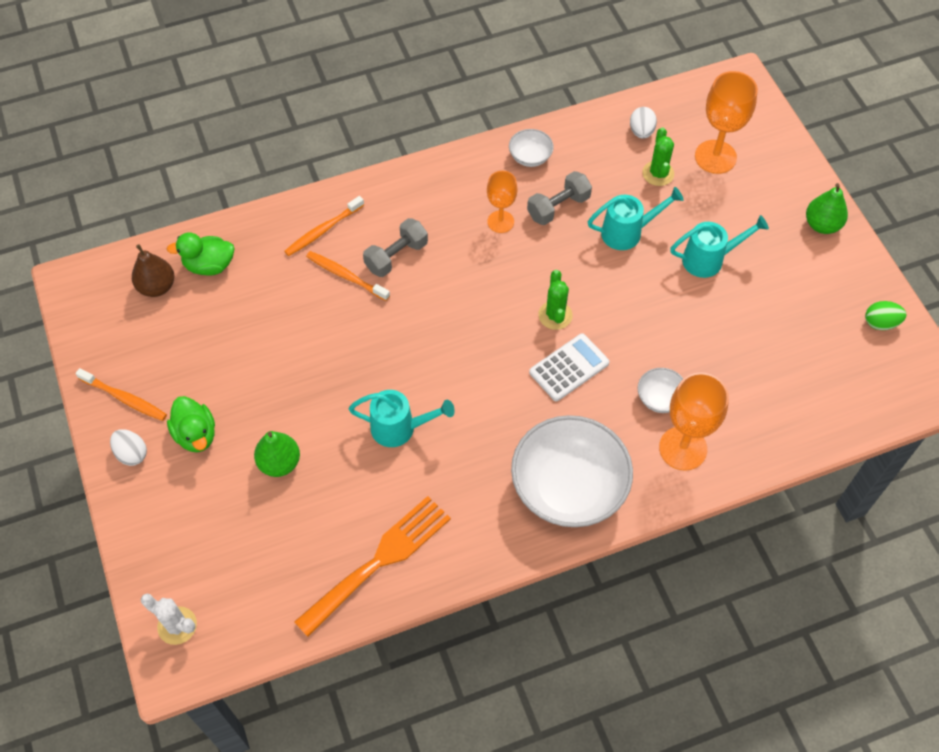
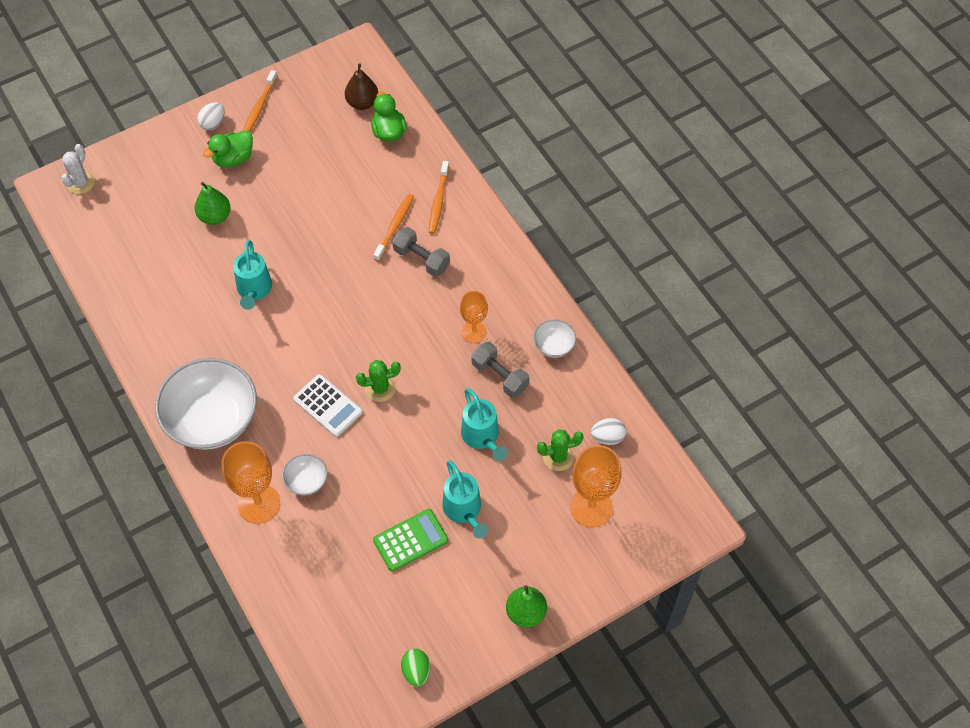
camera: 80 degrees right, 0 degrees up
orange toothbrush [284,196,364,256] -> orange toothbrush turned 120 degrees counterclockwise [429,161,449,234]
orange fork [294,496,451,637] -> none
none -> green calculator [373,509,448,571]

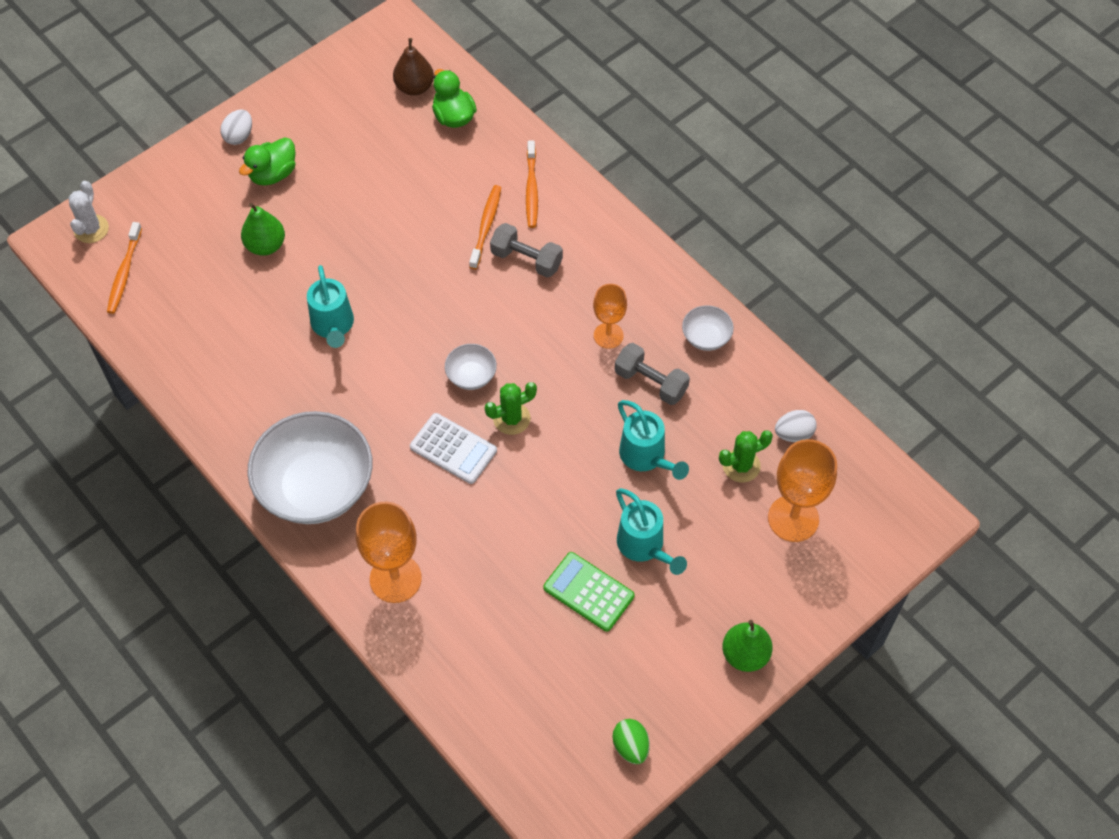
camera: 10 degrees left, 0 degrees up
orange toothbrush [243,70,278,132] -> orange toothbrush moved to [107,222,142,314]
white bowl [282,454,327,495] -> white bowl moved to [445,344,497,390]
green calculator [373,509,448,571] -> green calculator turned 105 degrees counterclockwise [543,552,635,632]

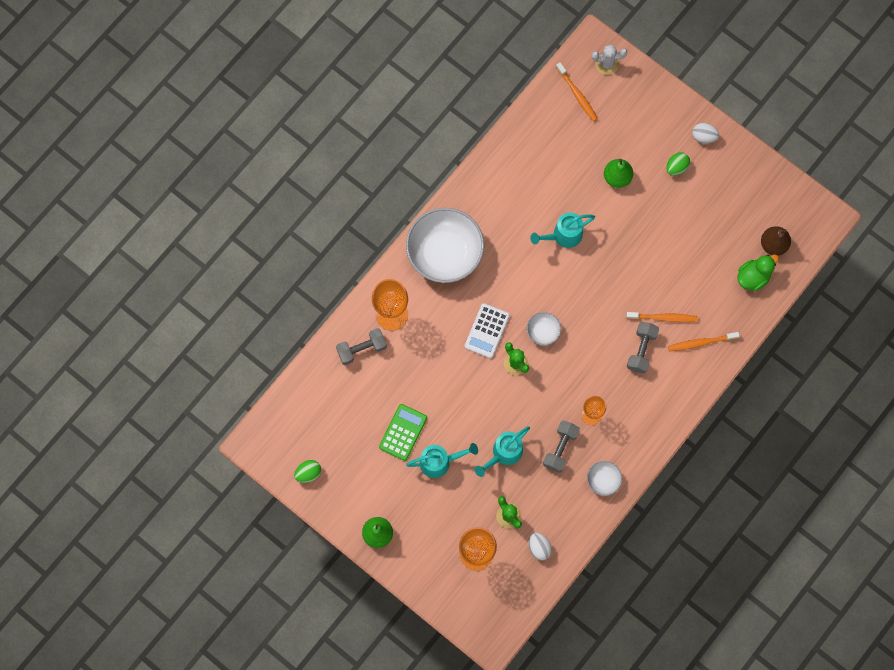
camera: 80 degrees right, 15 degrees up
orange toothbrush [107,222,142,314] -> orange toothbrush turned 120 degrees counterclockwise [556,62,598,122]
green duck [239,137,296,185] -> green egg [666,152,690,175]
turquoise watering can [616,488,687,575] -> turquoise watering can turned 150 degrees counterclockwise [406,443,478,478]
none -> grey dumbbell [336,328,387,365]

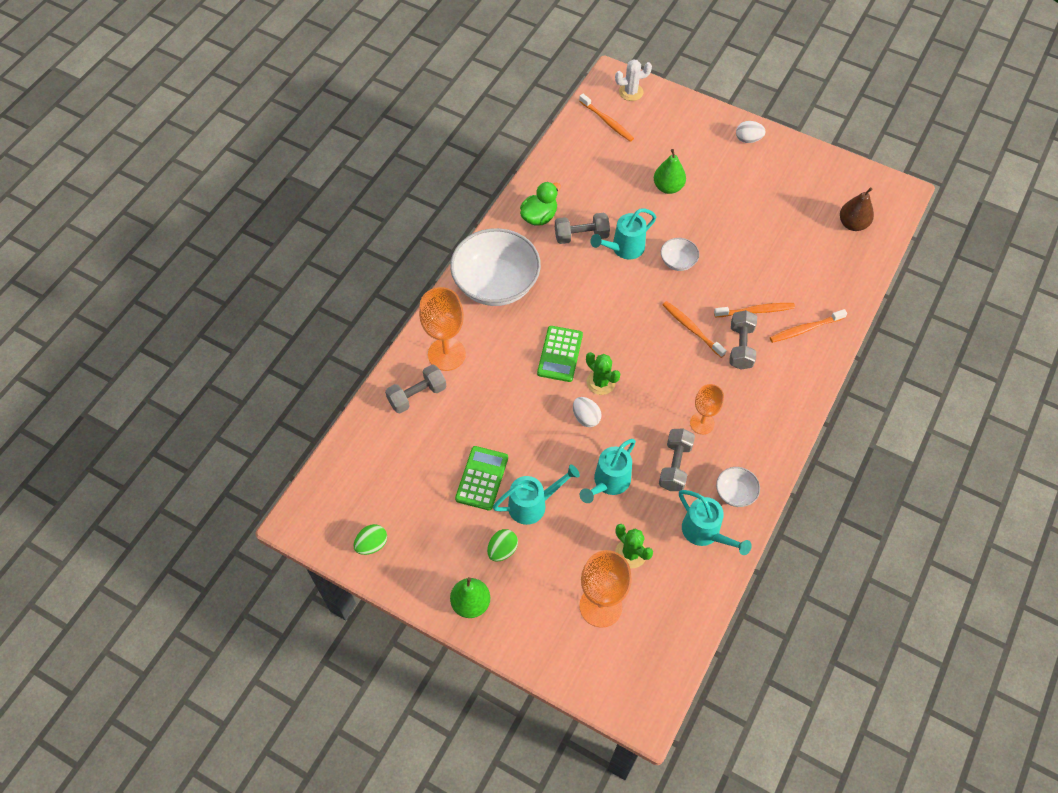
camera: 10 degrees left, 15 degrees down
white calculator [464,303,510,359] -> green calculator [537,326,583,382]
white bowl [527,312,561,345] -> white bowl moved to [661,238,699,271]
white egg [529,533,552,560] -> white egg moved to [573,397,601,427]
green egg [666,152,690,175] -> green egg moved to [487,529,518,561]
green duck [738,255,779,291] -> green duck moved to [520,182,561,226]
none -> grey dumbbell [555,213,610,244]
none -> orange toothbrush [663,301,727,358]
none -> turquoise watering can [679,490,752,555]

